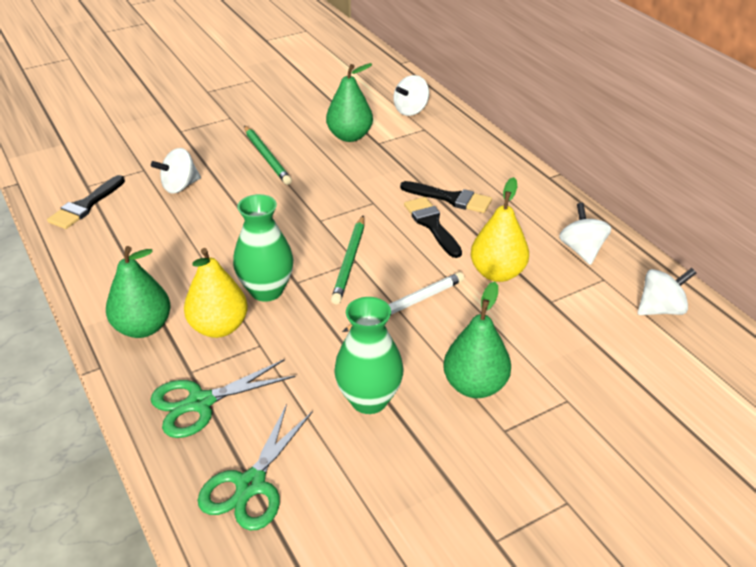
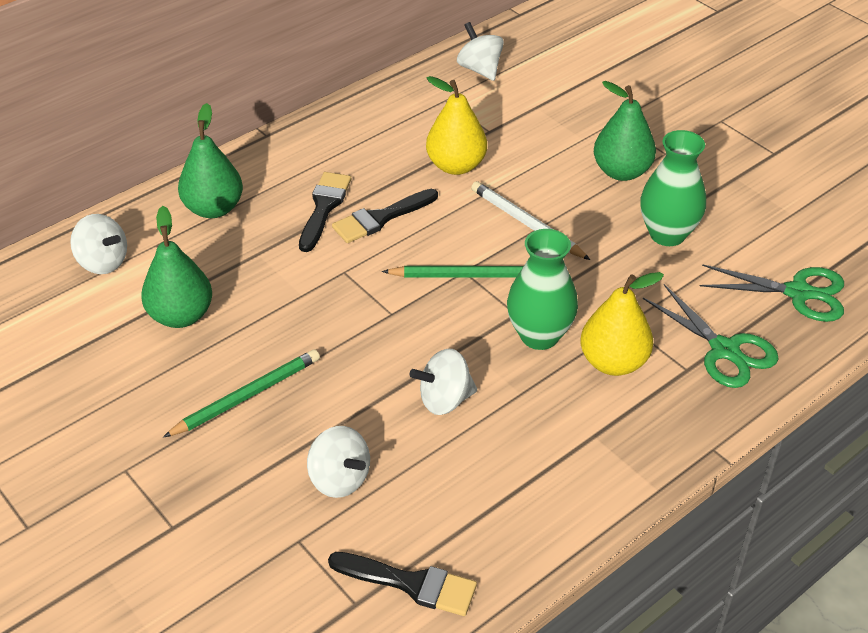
camera: 100 degrees left, 5 degrees up
green pear [106,246,171,338] -> green pear moved to [178,103,243,218]
white spinning top [559,203,611,265] -> white spinning top moved to [410,349,477,415]

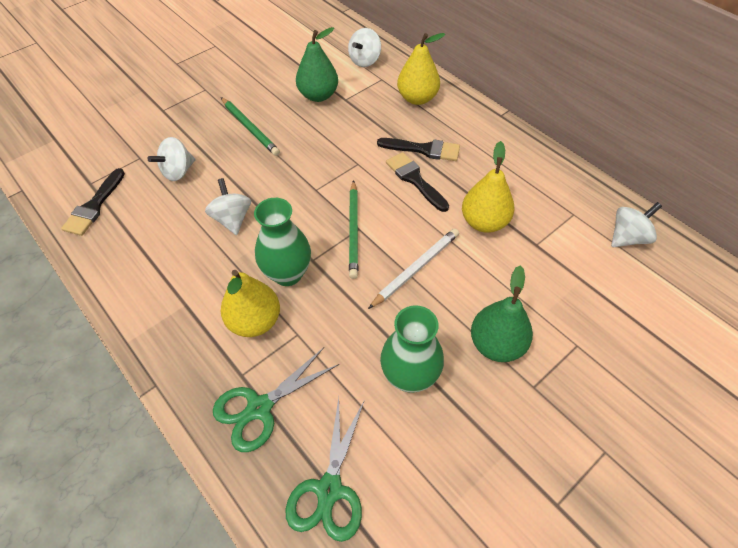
camera: 90 degrees right, 10 degrees up
green pear [178,103,243,218] -> yellow pear [397,33,445,105]

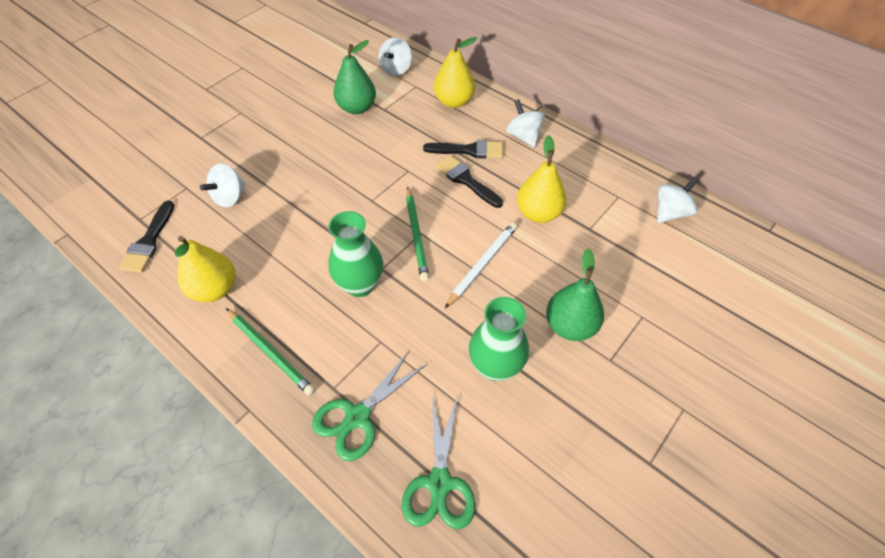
camera: 10 degrees left, 0 degrees up
white spinning top [205,178,251,235] -> white spinning top moved to [507,99,544,148]
green pencil [221,97,280,156] -> green pencil moved to [226,308,315,396]
yellow pear [221,270,280,337] -> yellow pear moved to [175,236,235,302]

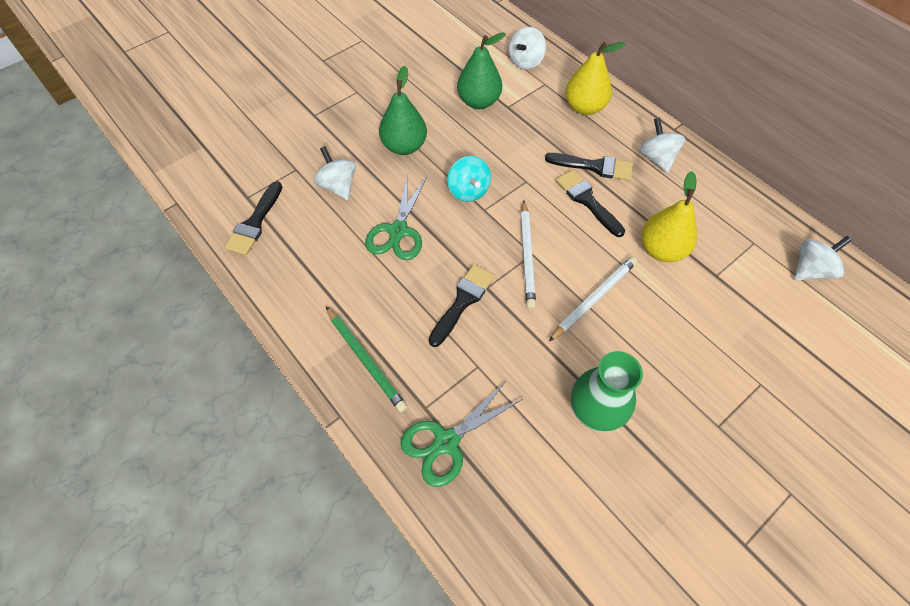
camera: 10 degrees right, 5 degrees up
yellow pear [175,236,235,302] -> none
white spinning top [200,163,245,208] -> white spinning top turned 105 degrees clockwise [314,146,356,200]
green vase [328,211,383,297] -> black brush [429,264,495,347]
green scissors [402,394,475,529] -> green scissors moved to [365,177,427,260]
green pencil [406,187,429,282] -> white pencil [520,201,536,309]
green pear [546,248,604,341] -> green pear moved to [379,66,427,155]
none -> turquoise spinning top [447,156,491,202]

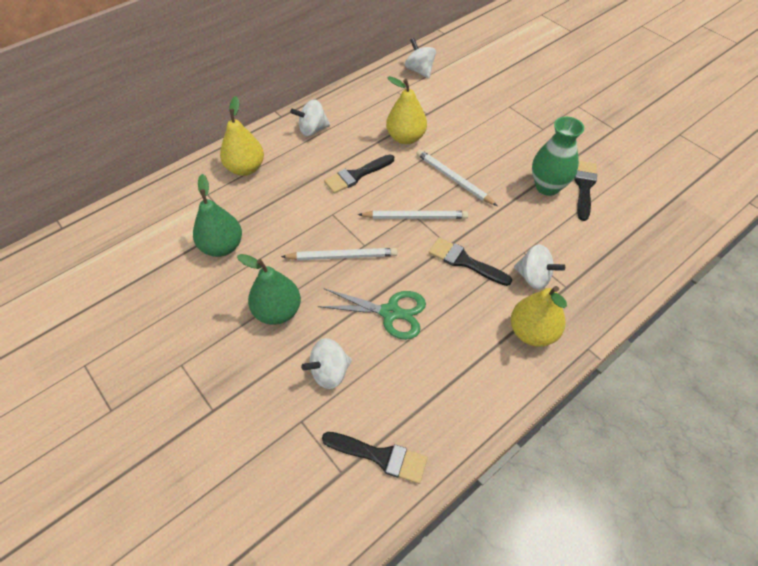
camera: 90 degrees left, 5 degrees down
green pencil [326,307,407,412] -> yellow pear [511,286,567,347]
green scissors [400,380,523,487] -> none
turquoise spinning top [447,156,491,202] -> white pencil [281,248,397,260]
white spinning top [509,27,546,69] -> white spinning top moved to [514,244,565,290]
black brush [545,153,633,181] -> black brush moved to [574,161,597,221]

